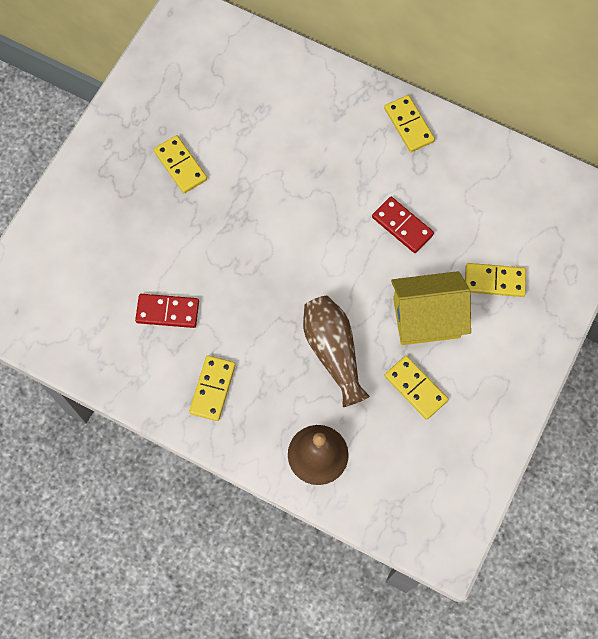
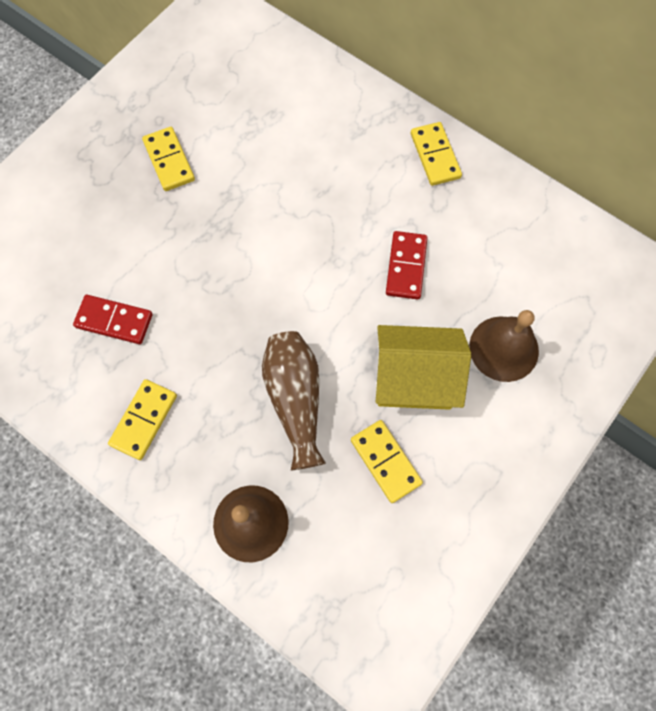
camera: 10 degrees right, 0 degrees up
red domino [372,197,434,253] -> red domino turned 45 degrees clockwise [386,231,427,300]
yellow domino [465,263,526,297] -> brown bell [469,310,539,382]

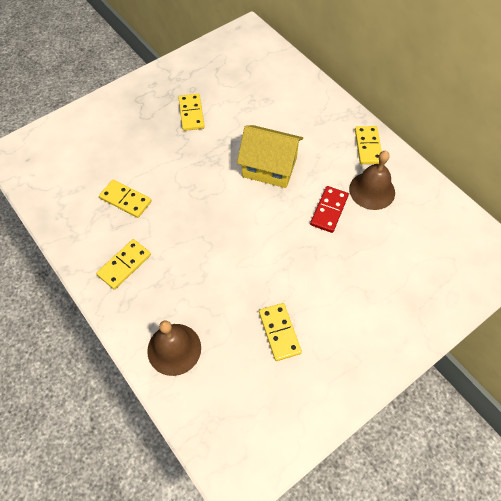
camera: 15 degrees right, 10 degrees down
red domino [73,295,153,344] -> yellow domino [99,180,151,218]
brown vase [262,331,326,470] -> none
yellow house [376,325,471,410] -> yellow house moved to [237,125,303,188]
brown bell [469,310,539,382] -> brown bell moved to [349,151,395,210]

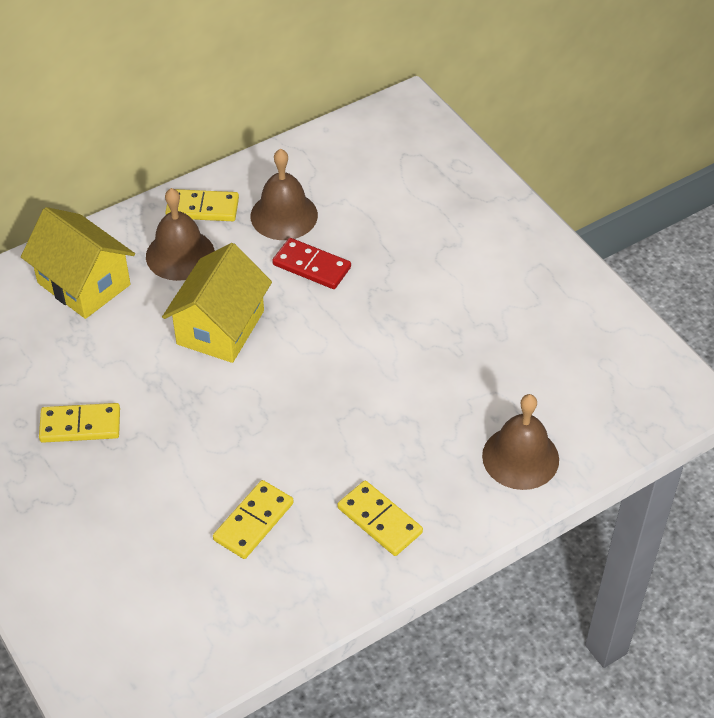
camera: 85 degrees left, 10 degrees down
yellow domino [259,303,302,361] -> none
none -> yellow house [21,207,135,319]
none -> brown bell [146,188,215,281]

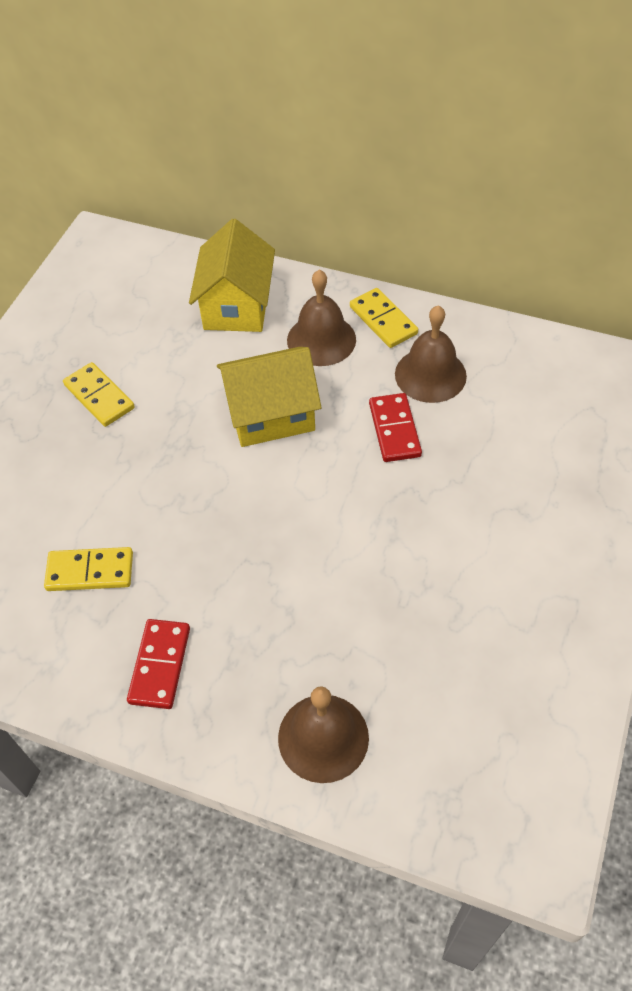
camera: 55 degrees right, 5 degrees up
yellow domino [338,481,423,556] -> red domino [127,619,190,709]

